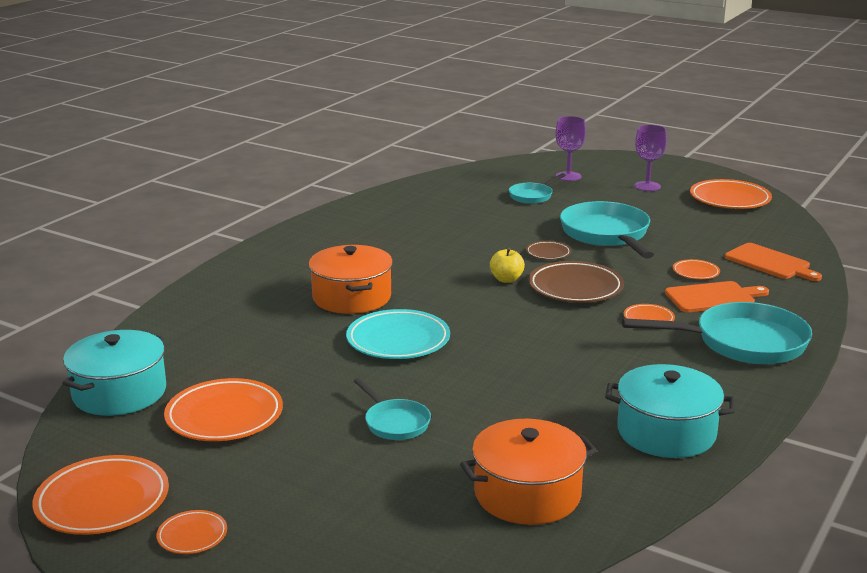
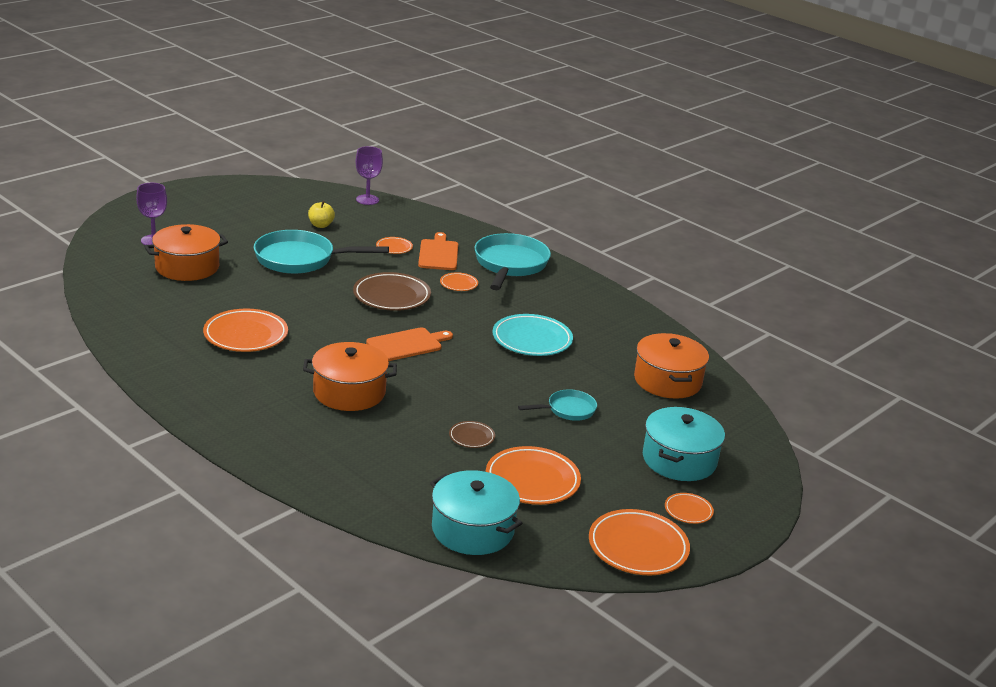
camera: 80 degrees left, 5 degrees up
turquoise plate [346,309,450,359] -> turquoise plate moved to [492,314,573,356]
yellow apple [490,248,525,283] -> yellow apple moved to [308,201,335,228]
turquoise pan [509,173,566,204] -> orange pot [144,224,228,281]
brown plate [526,241,571,260] -> brown plate moved to [449,421,495,448]
turquoise pot [605,364,735,458] -> turquoise pot moved to [643,407,725,481]
purple goblet [634,125,667,191] -> purple goblet moved to [356,146,383,205]
orange plate [690,179,772,209] -> orange plate moved to [203,309,288,352]
orange cutting board [725,243,822,281] -> orange cutting board moved to [366,327,453,361]

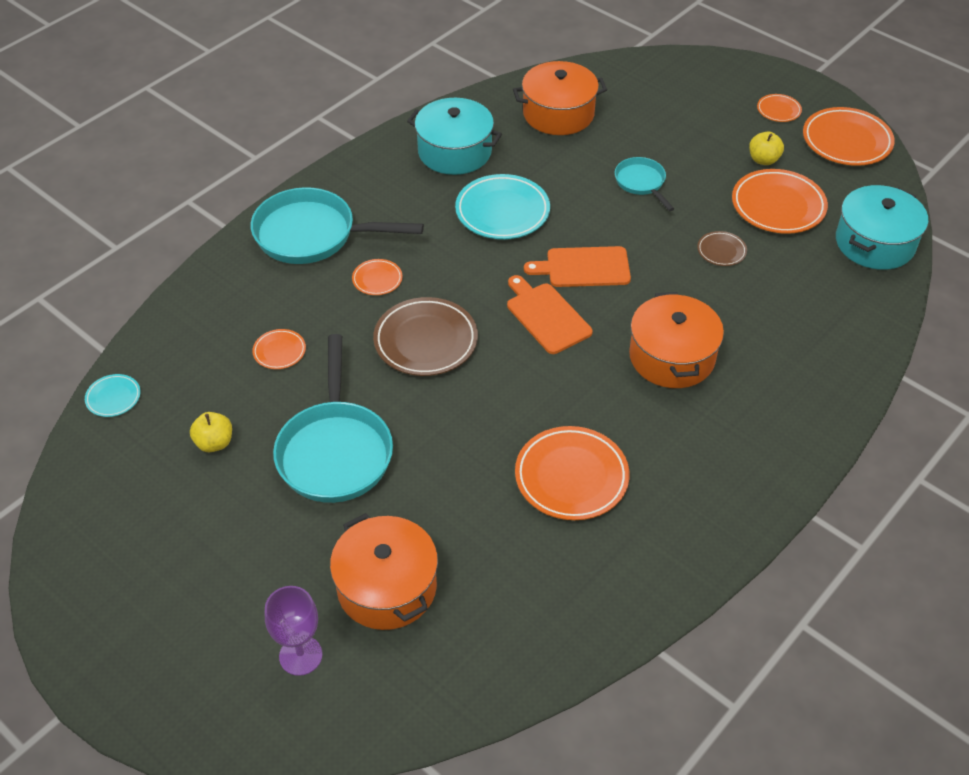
camera: 90 degrees left, 20 degrees up
purple goblet [356,146,383,205] -> turquoise plate [85,374,141,417]
orange cutting board [418,232,458,270] -> orange cutting board moved to [524,246,631,287]
turquoise pot [643,407,725,481] -> turquoise pot moved to [407,98,502,175]
none -> yellow apple [749,132,784,165]

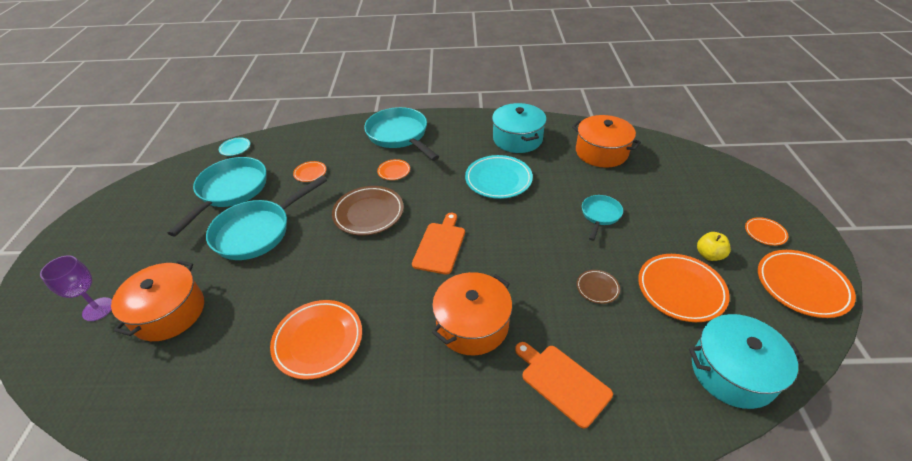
camera: 50 degrees right, 5 degrees down
yellow apple [190,412,232,452] -> turquoise pan [168,157,266,237]
orange cutting board [524,246,631,287] -> orange cutting board moved to [515,342,613,429]

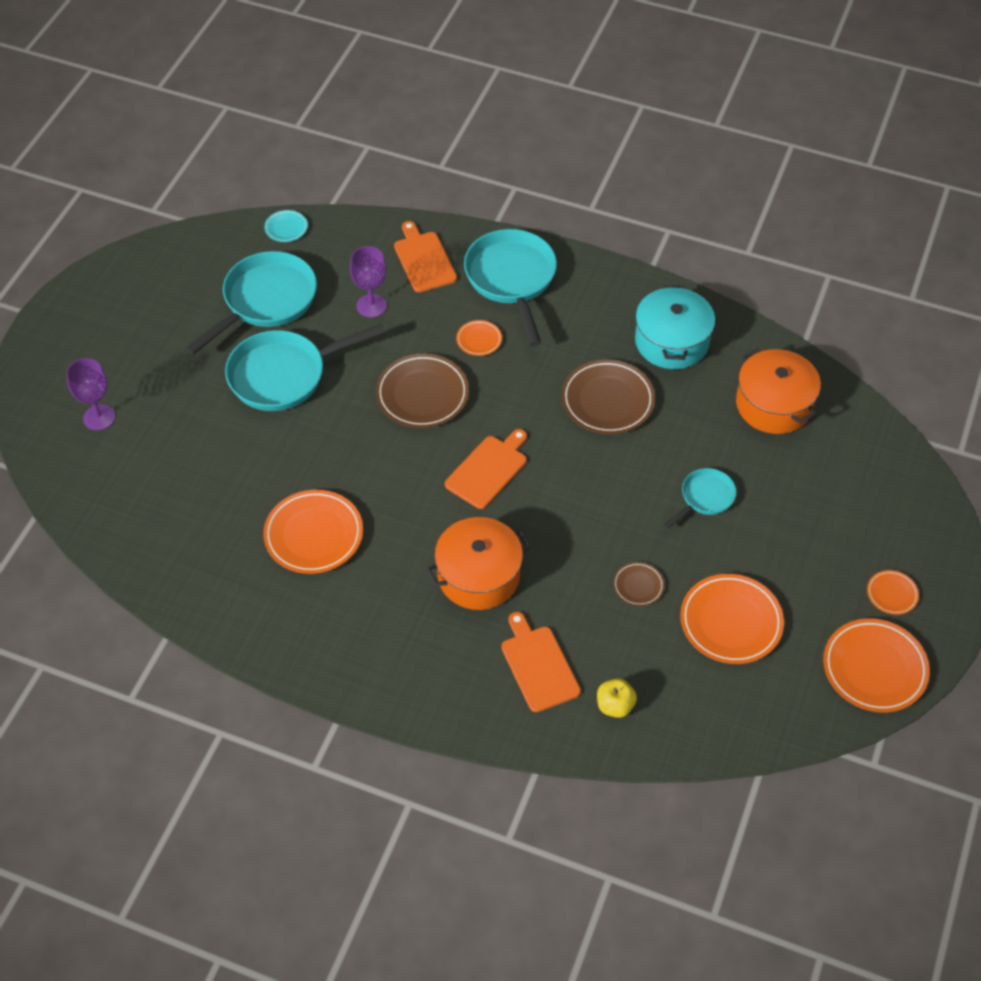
camera: 20 degrees right, 10 degrees up
orange pot [111,260,204,341] -> none
orange plate [293,161,326,182] -> purple goblet [350,246,387,318]
turquoise plate [465,155,533,199] -> brown plate [562,359,655,434]
turquoise pot [689,314,804,409] -> none
yellow apple [697,232,731,261] -> yellow apple moved to [597,678,637,718]
none -> orange cutting board [394,221,457,292]

